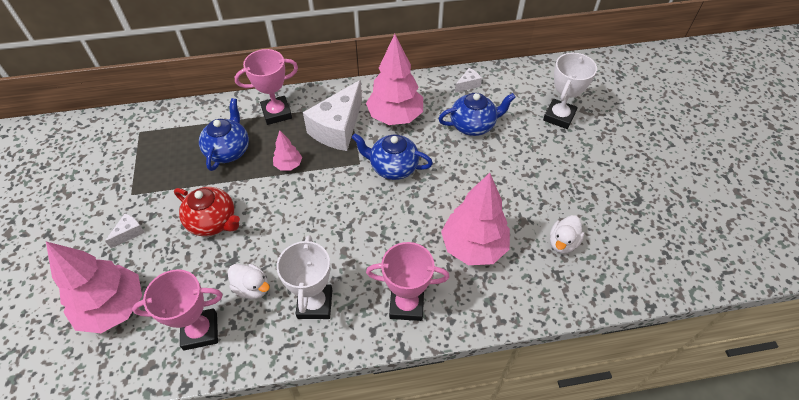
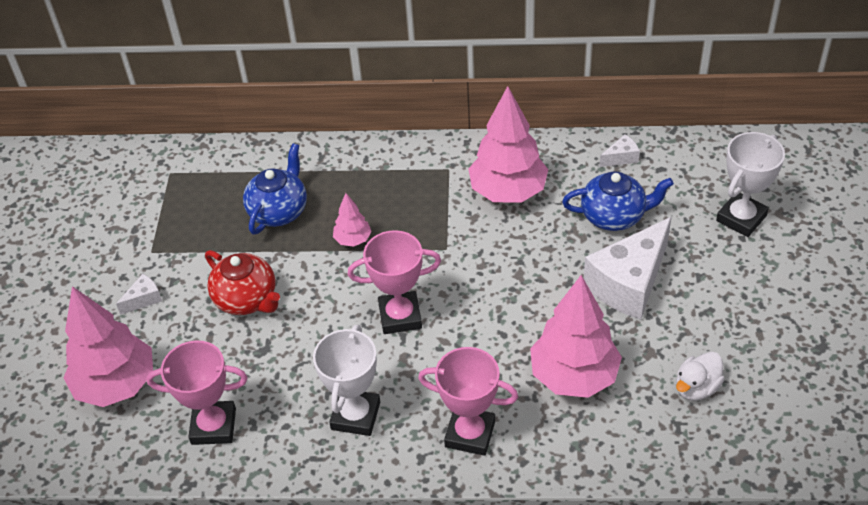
camera: 15 degrees right, 5 degrees down
white duck [228,264,270,299] -> none
pink trophy [235,49,298,125] -> pink trophy moved to [348,230,441,334]
white cheese [303,80,362,151] -> white cheese moved to [584,217,672,319]
blue teapot [352,134,433,180] -> none

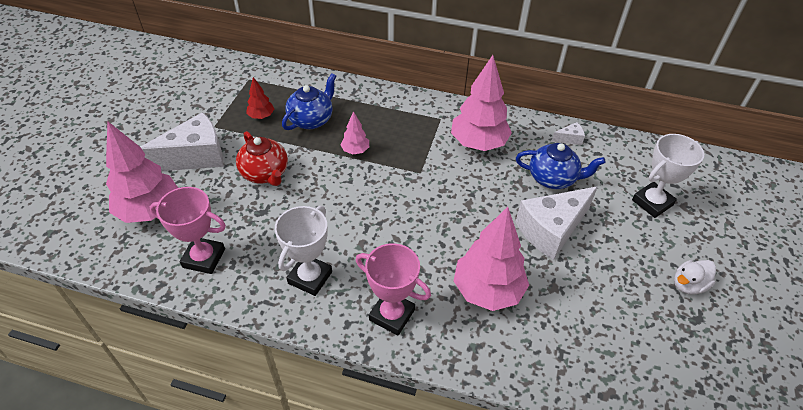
camera: 10 degrees right, 0 degrees up
white cheese [116,274,162,315] -> white cheese [140,112,223,171], size x2.36
pink trophy [348,230,441,334] -> none
white duck [676,352,725,401] -> white duck moved to [674,260,716,295]
none -> red tree [246,77,274,119]

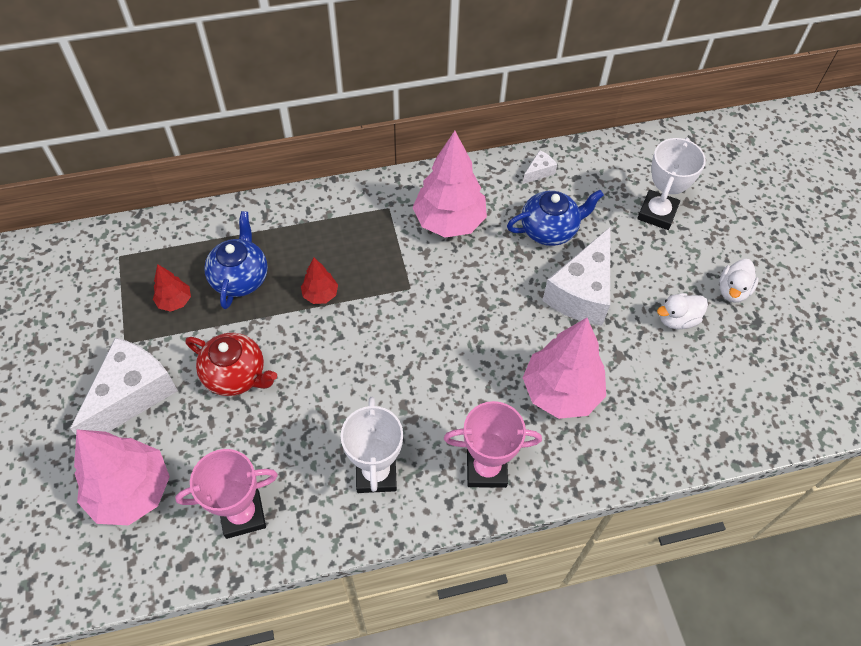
camera: 30 degrees left, 10 degrees up
pink tree [340,111,369,154] -> red tree [301,258,338,304]
none -> white duck [657,293,708,329]

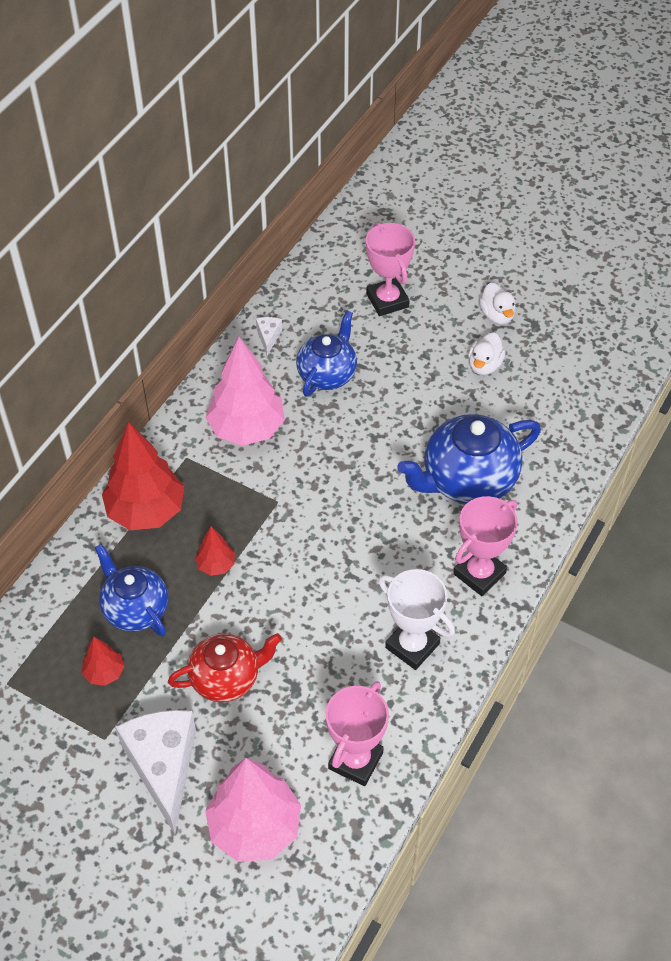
camera: 45 degrees left, 5 degrees down
pink tree [523,318,606,419] -> blue teapot [397,414,541,504]
white cheese [542,227,610,325] -> none
white trophy [637,138,706,230] -> pink trophy [366,222,415,316]
none -> red tree [102,422,184,530]

